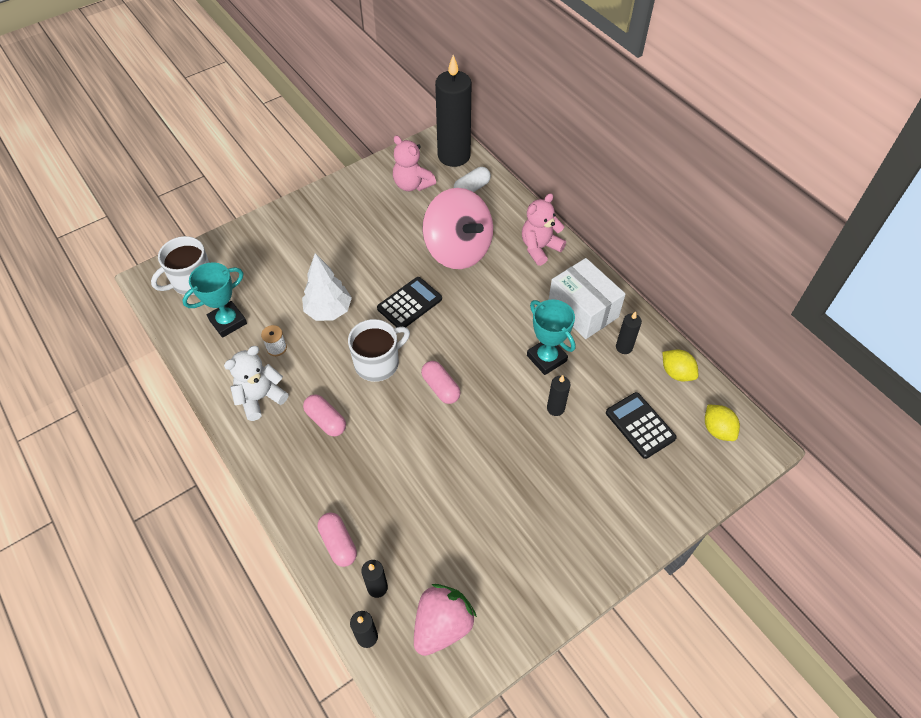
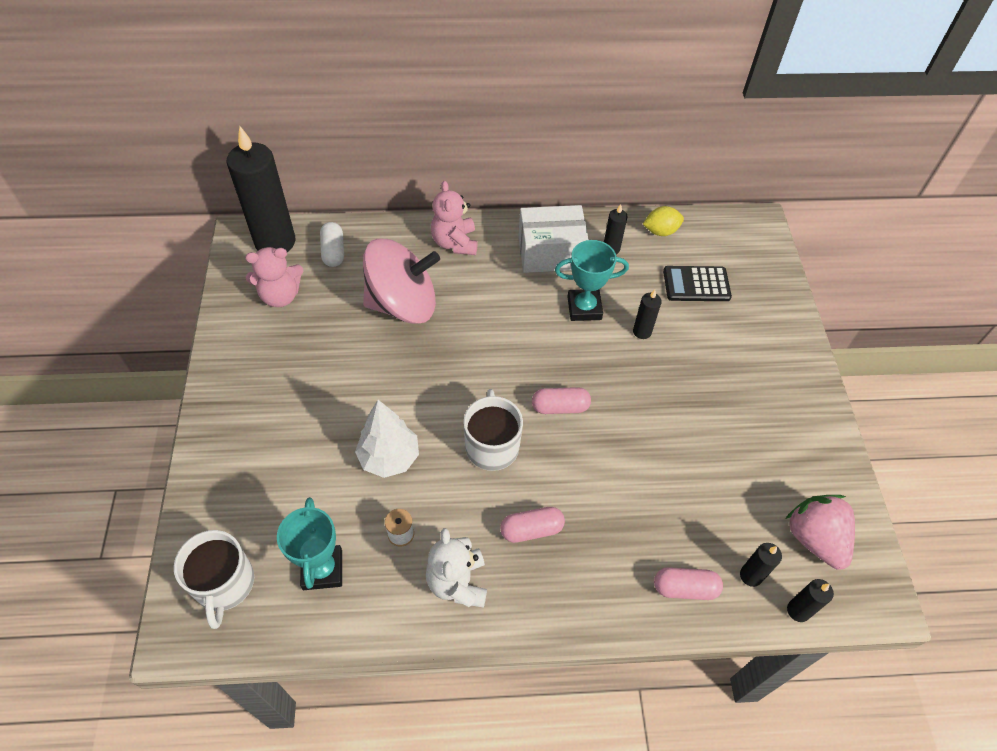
camera: 60 degrees left, 0 degrees up
black calculator [377,277,442,327] -> none
yellow lemon [705,404,740,441] -> none

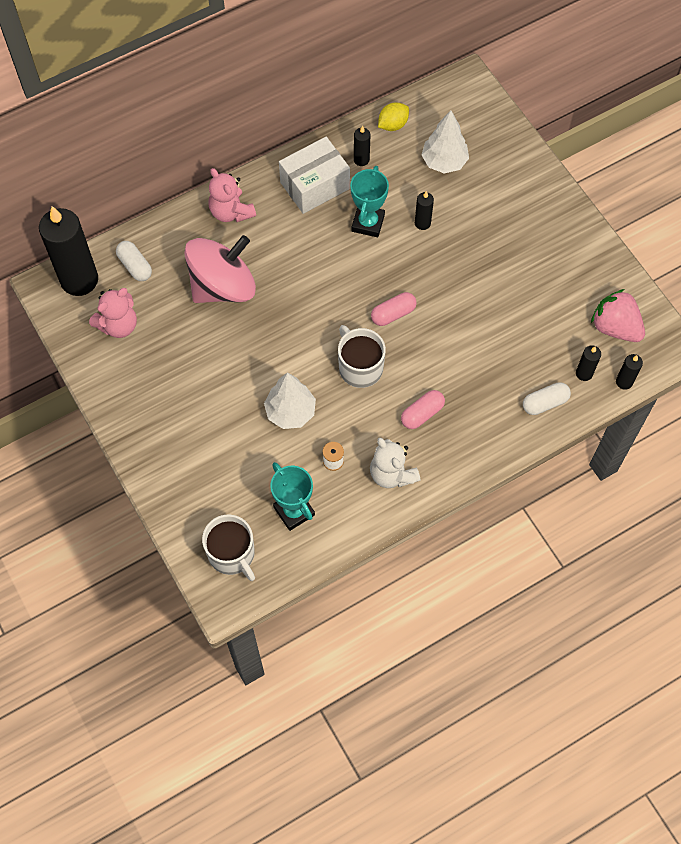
camera: 25 degrees left, 10 degrees up
turquoise trophy [555,240,629,321] -> turquoise trophy turned 45 degrees counterclockwise [350,166,389,237]
pink capsule [654,567,723,600] -> white capsule [523,382,571,415]
black calculator [663,266,732,301] -> white tree [421,110,469,173]

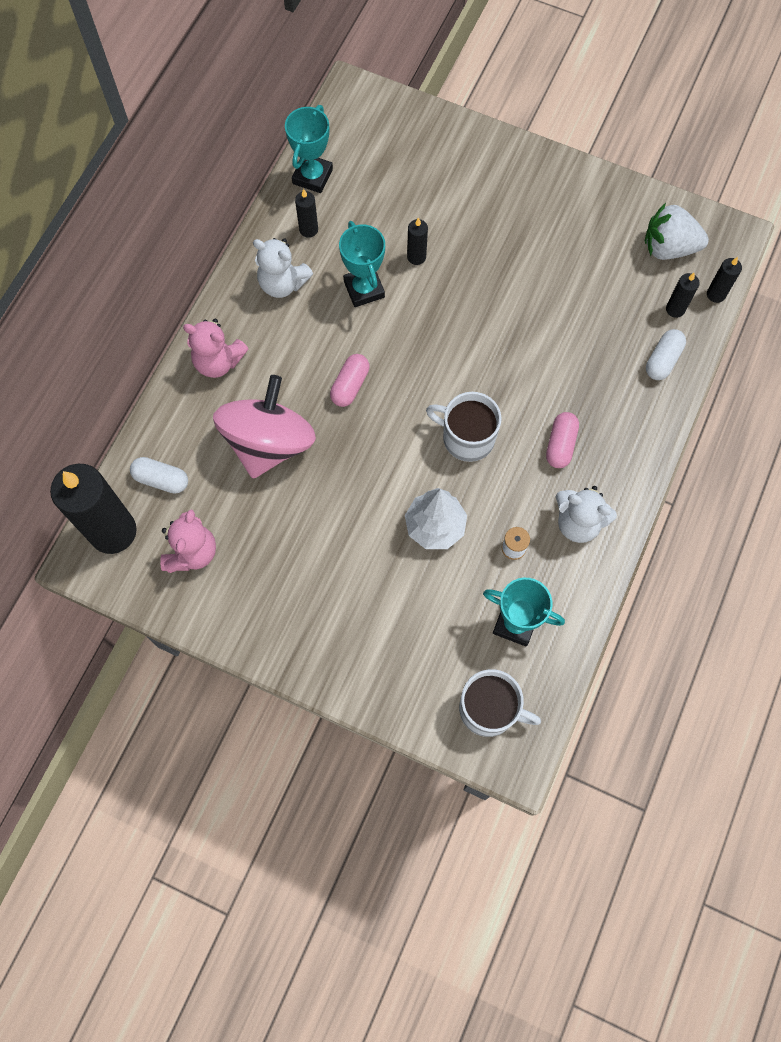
camera: 35 degrees left, 5 degrees up
white box [279,137,350,214] -> white teddy bear [253,238,313,298]
pink capsule [371,292,417,326] -> pink capsule moved to [330,354,370,407]
yellow lemon [378,102,409,131] -> turquoise trophy [285,105,333,193]
white tree [421,110,469,173] -> none
pink strawberry [591,289,645,342] -> white strawberry [645,203,709,260]

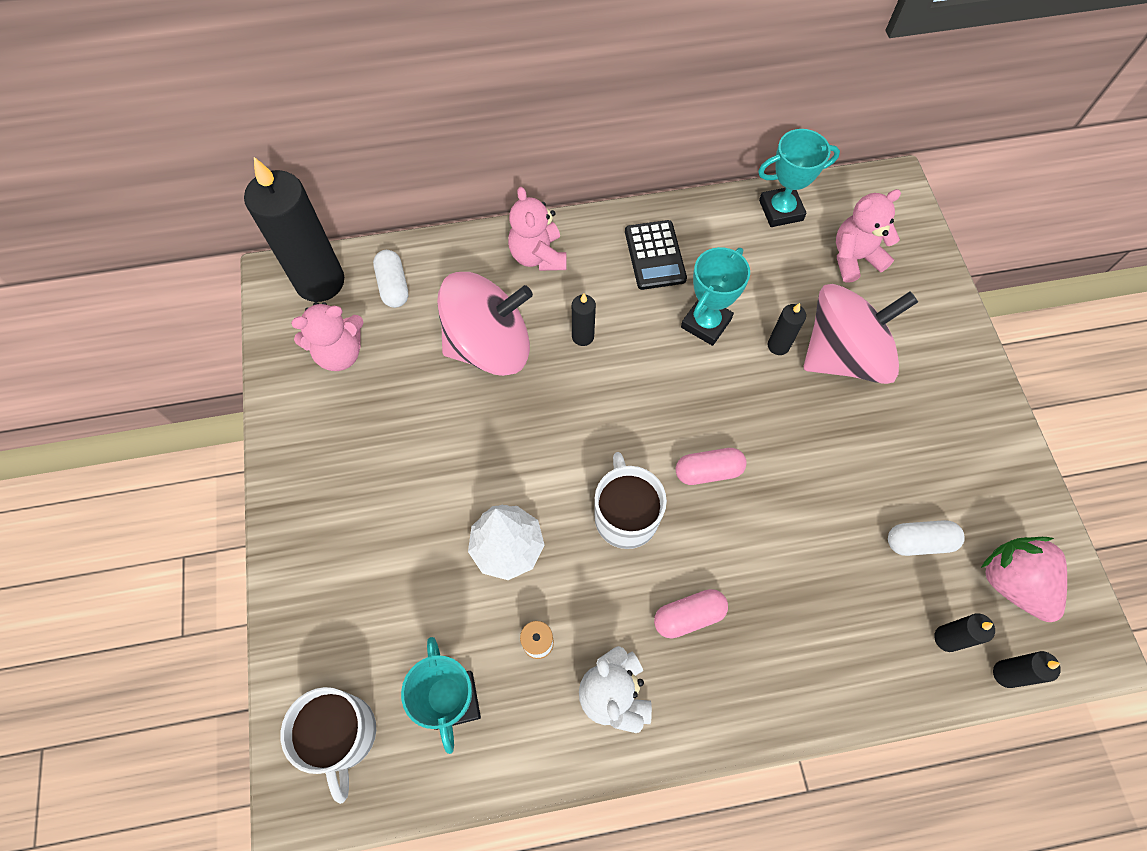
camera: 55 degrees right, 5 degrees down
white teddy bear [253,238,313,298] -> black calculator [625,220,687,290]
black candle [295,189,318,238] -> black candle moved to [572,294,596,346]
pink capsule [330,354,370,407] -> pink capsule moved to [676,448,747,485]
white strawberry [645,203,709,260] -> pink strawberry [981,537,1067,622]
white capsule [646,329,686,380] -> white capsule moved to [888,520,965,556]
none -> pink spinning top [804,284,918,384]
none -> pink teddy bear [836,189,901,283]

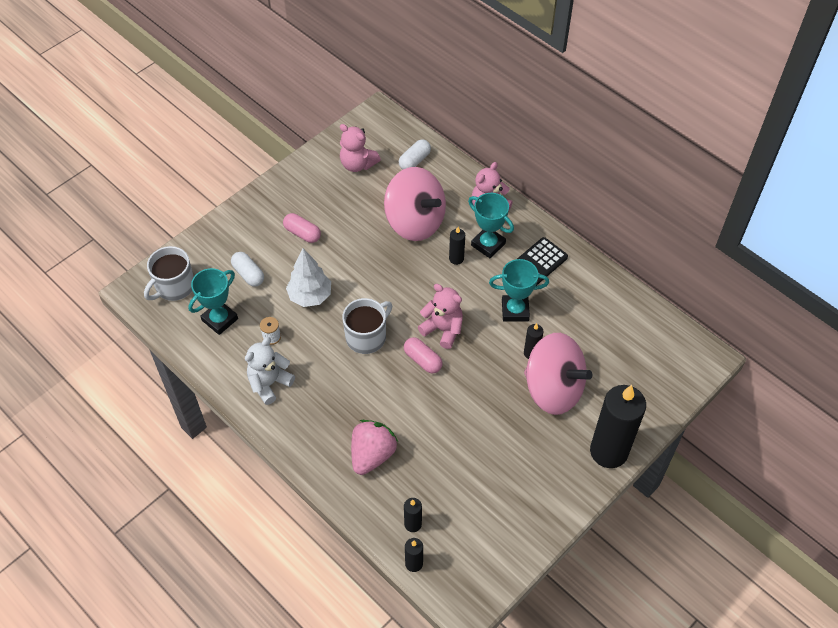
camera: 55 degrees right, 10 degrees down
black candle [244,157,344,302] -> black candle moved to [590,385,646,468]
pink capsule [654,589,728,638] -> pink capsule moved to [283,213,321,243]
turquoise trophy [758,129,840,227] -> turquoise trophy moved to [468,193,514,258]
pink teddy bear [836,189,901,283] -> pink teddy bear moved to [418,284,463,349]
white capsule [888,520,965,556] -> white capsule moved to [231,252,264,287]
pink strawberry [981,537,1067,622] -> pink strawberry moved to [351,420,398,475]

